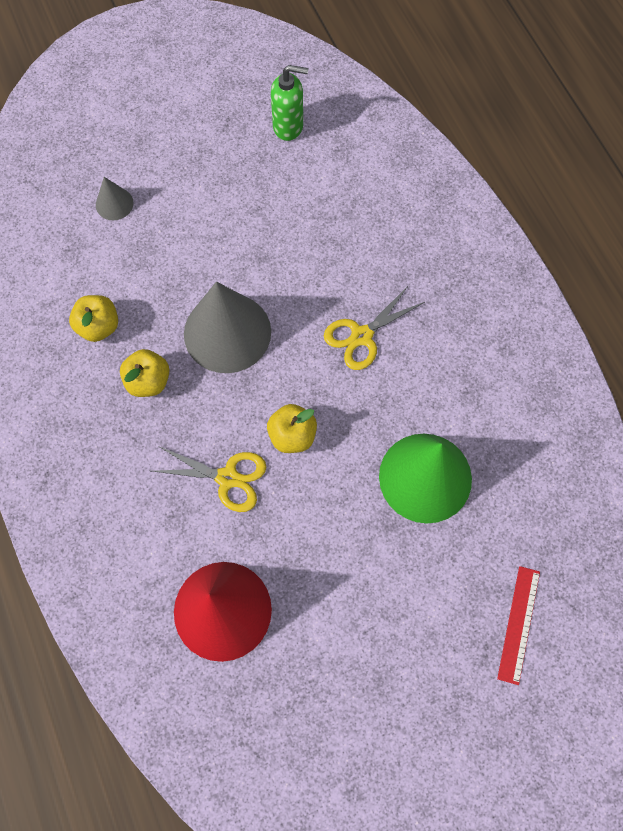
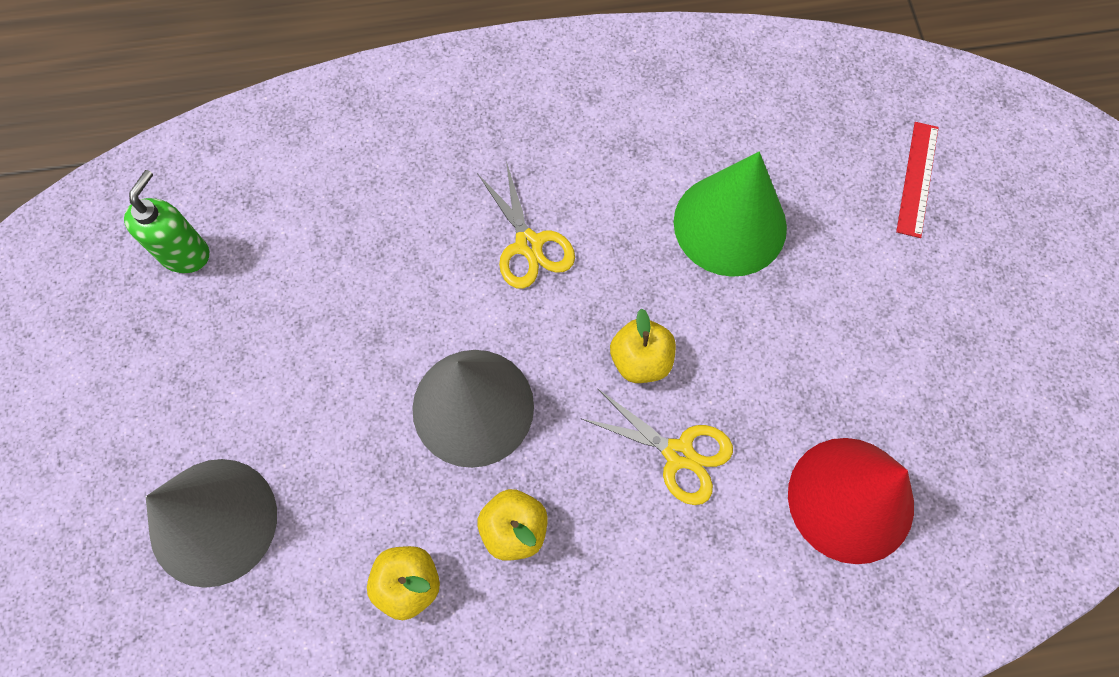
camera: 75 degrees left, 0 degrees up
grey cone [96,177,134,220] -> grey cone [146,459,277,588], size x2.19
yellow scissors [152,446,266,512] -> yellow scissors turned 90 degrees clockwise [580,388,733,505]
red ruler [497,566,540,685] -> red ruler turned 75 degrees clockwise [896,122,939,238]

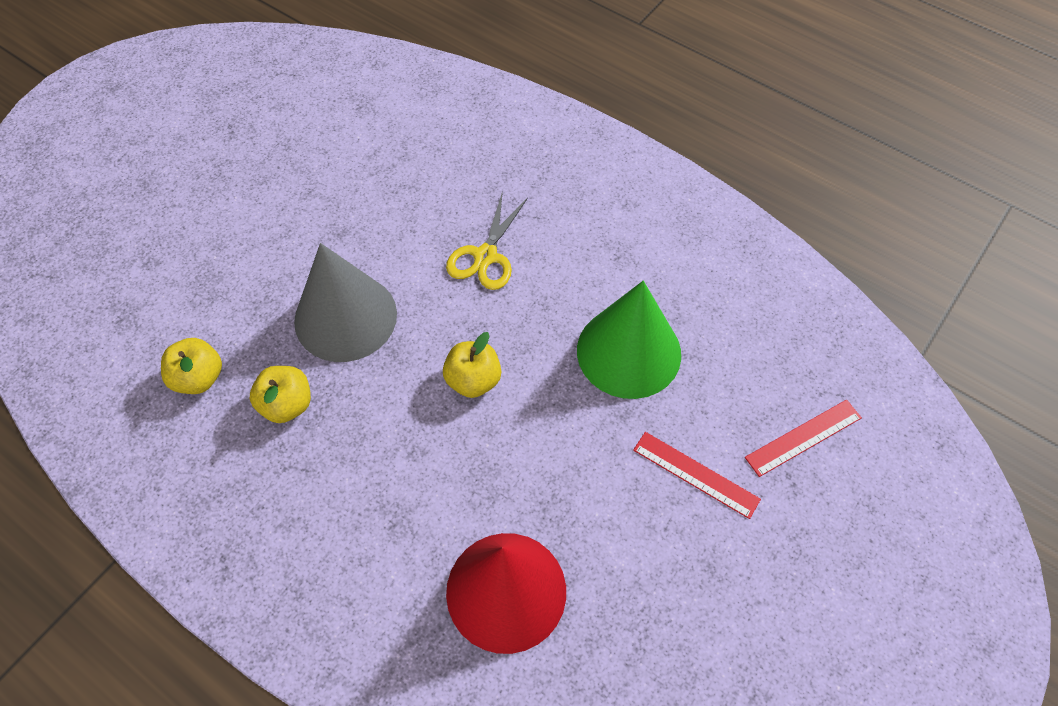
camera: 45 degrees right, 10 degrees down
green soap dispenser [124,170,209,273] -> none
grey cone [146,459,277,588] -> none
yellow scissors [580,388,733,505] -> none
none -> red ruler [633,432,761,519]

